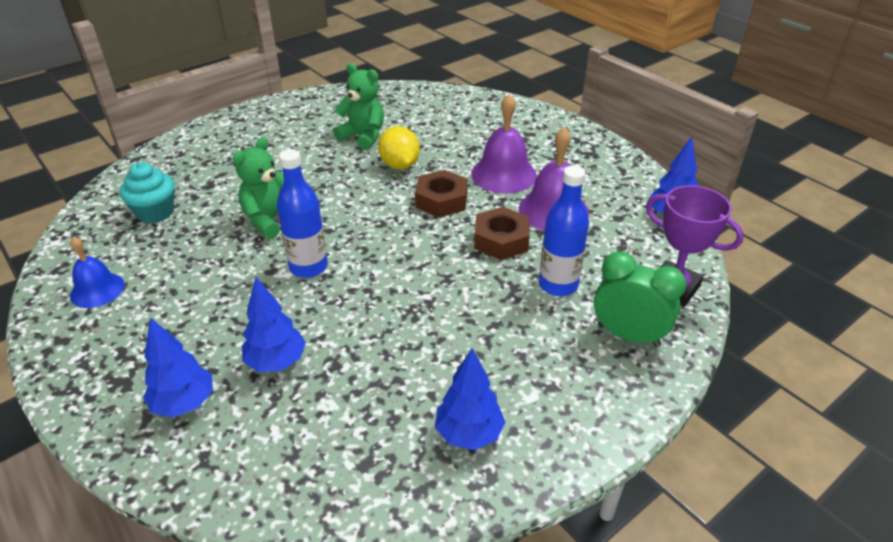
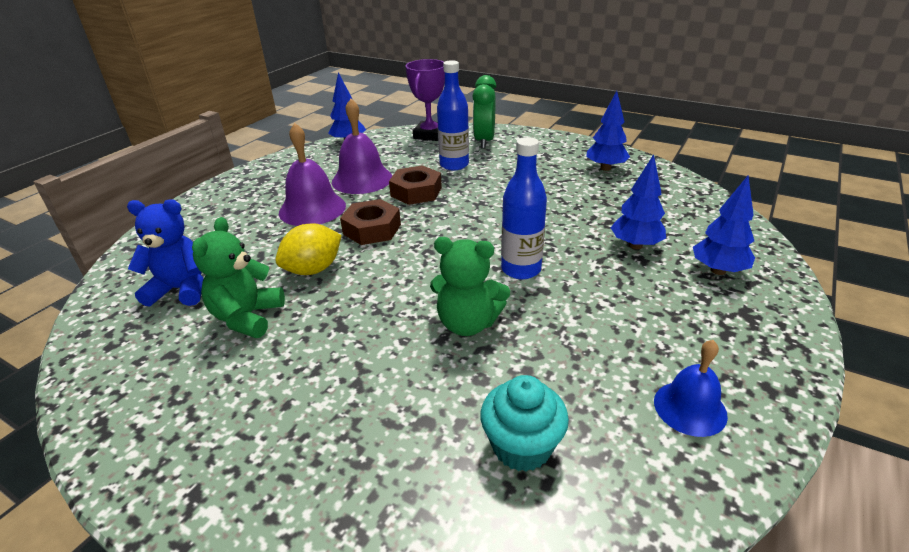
camera: 110 degrees left, 5 degrees down
none -> blue teddy bear [127,199,204,307]

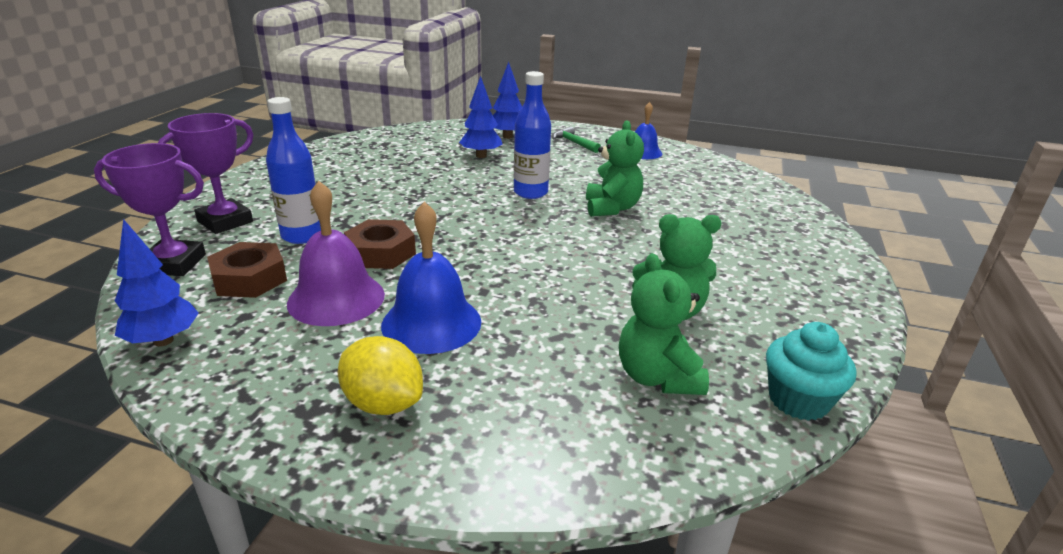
camera: 105 degrees left, 5 degrees down
blue teddy bear [127,199,204,307] -> green teddy bear [619,253,709,395]
yellow lemon [275,224,341,275] -> yellow lemon moved to [338,336,423,415]
purple bell [279,123,346,226] -> blue bell [381,202,481,354]
brown nut [340,199,401,245] -> brown nut moved to [207,242,287,298]
green clock [473,75,496,149] -> purple trophy [158,113,253,234]
turquoise cupcake [480,375,569,472] -> turquoise cupcake moved to [766,322,856,421]
blue tree [586,91,630,171] -> none
none -> green hammer [552,127,601,153]

